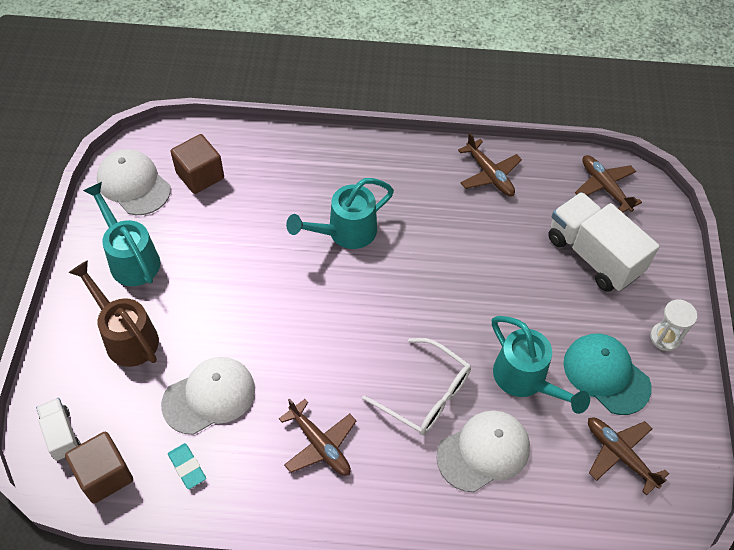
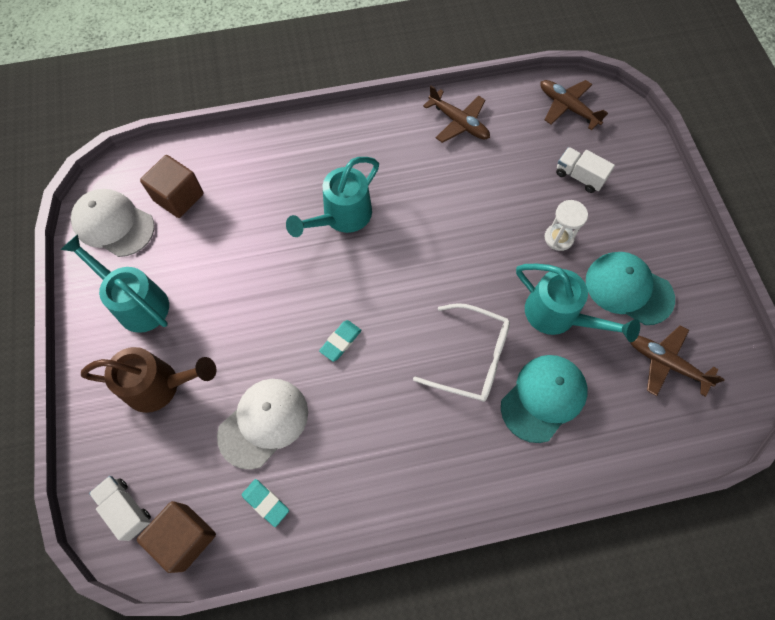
camera: 15 degrees left, 10 degrees up
brown watering can [69,260,159,367] -> brown watering can turned 150 degrees clockwise [81,347,216,413]
brown plane [279,398,356,476] -> none
white cap [436,411,530,492] -> turquoise cap [501,355,588,443]
white truck [548,192,660,292] -> white truck [556,147,615,193], size x0.51
white hourglass [650,299,697,351] -> white hourglass moved to [544,200,588,251]
none -> turquoise eraser [319,320,361,362]

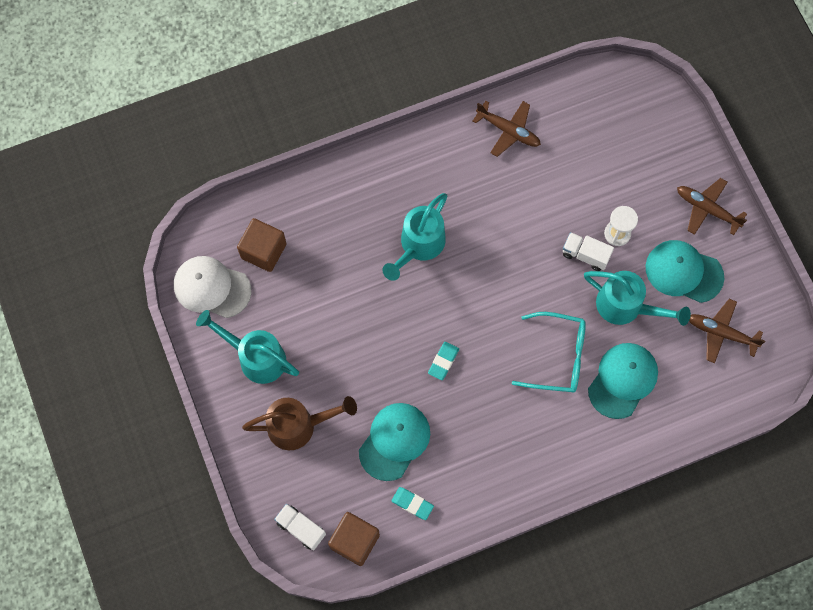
camera: 10 degrees left, 5 degrees up
white cap [217,379,308,470] -> turquoise cap [359,403,430,481]
white glasses [413,303,510,402] -> turquoise glasses [512,312,586,393]
brown plane [541,80,608,130] -> brown plane moved to [677,178,747,235]
white truck [556,147,615,193] -> white truck moved to [563,232,614,271]

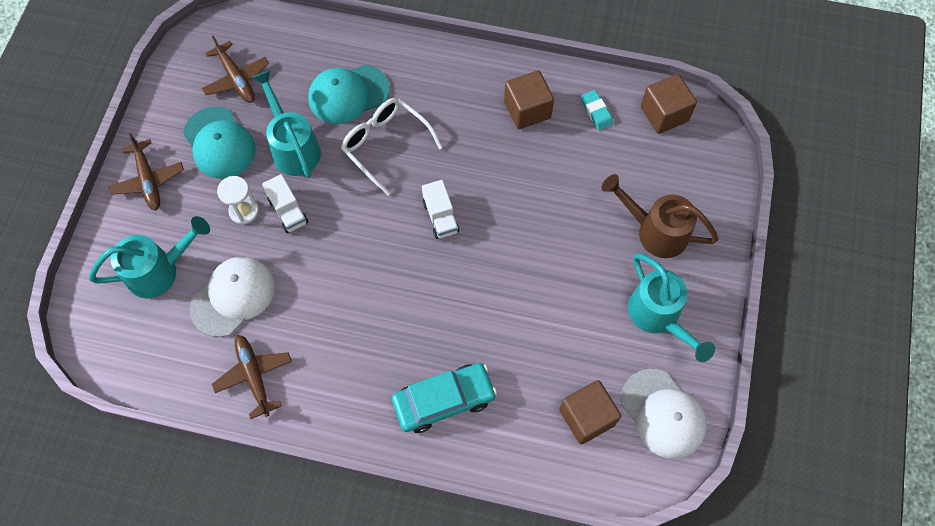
camera: 145 degrees left, 5 degrees down
white truck [274,504,326,551] -> white truck moved to [422,180,459,239]
turquoise cap [359,403,430,481] -> none
turquoise watering can [382,193,448,281] -> turquoise watering can moved to [89,216,210,299]
turquoise eraser [428,342,459,380] -> none
turquoise glasses [512,312,586,393] -> white glasses [341,98,443,196]
none -> white cap [190,257,275,337]
none -> turquoise car [392,363,497,433]
none -> brown cube [504,70,554,129]

